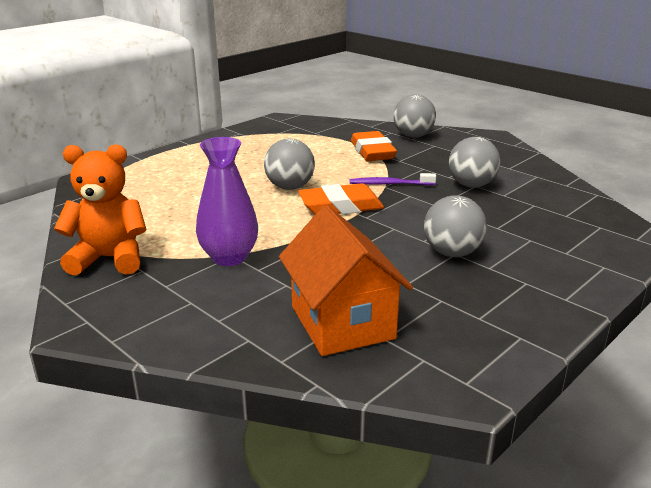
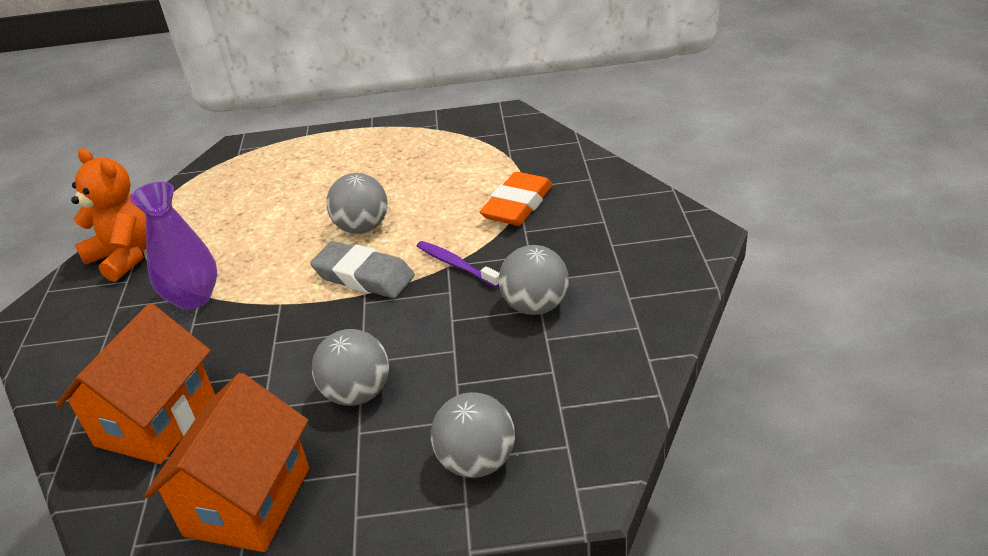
camera: 45 degrees right, 10 degrees up
orange eraser [298,183,384,214] -> grey eraser [310,241,415,298]
grey ball [393,94,436,137] -> grey ball moved to [431,392,515,478]
none -> orange house [144,373,309,552]

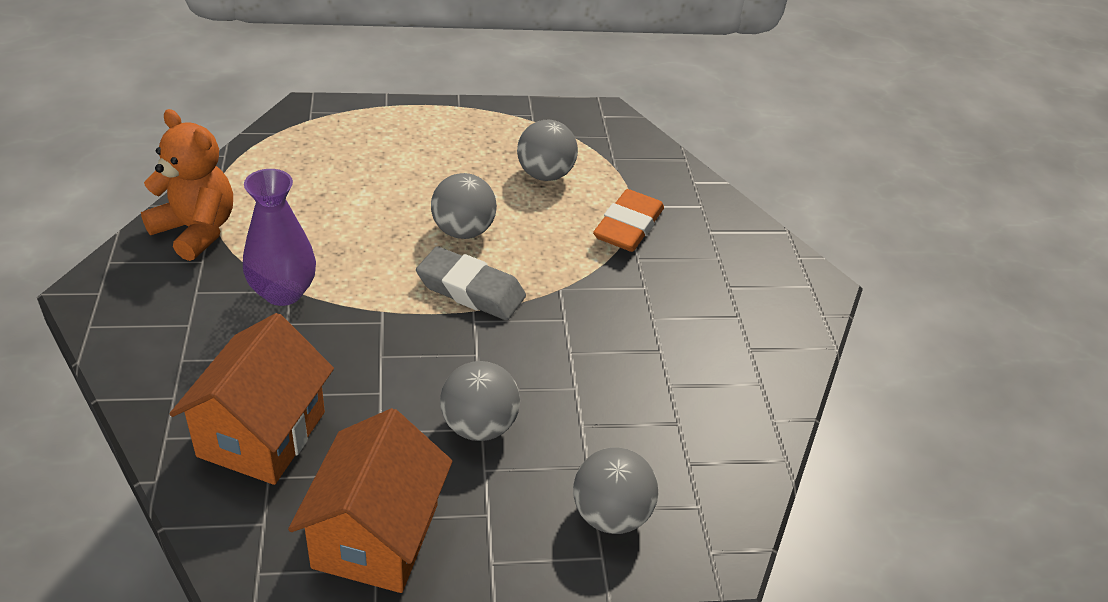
camera: 10 degrees left, 5 degrees up
purple toothbrush [417,241,499,288] -> none
grey ball [499,245,569,315] -> grey ball moved to [517,120,578,181]

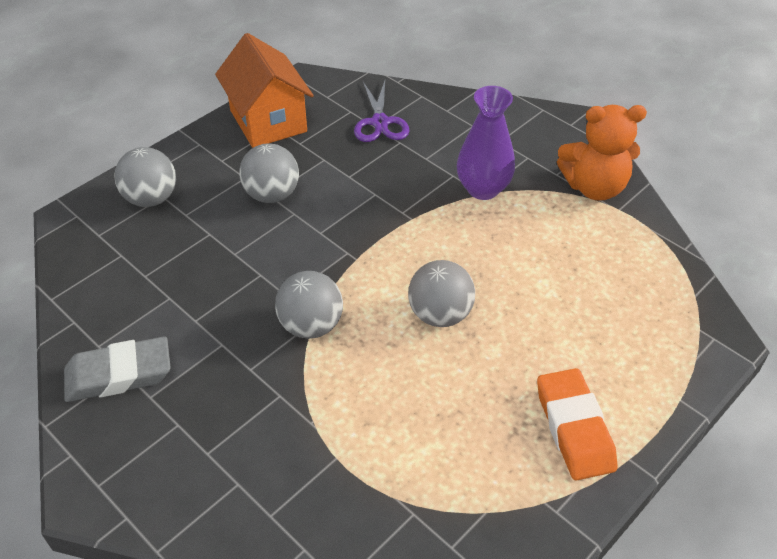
camera: 145 degrees right, 5 degrees up
orange house [169,313,334,485] -> purple scissors [354,81,410,142]
grey eraser [416,246,526,320] -> grey eraser moved to [64,336,171,402]
grey ball [517,120,578,181] -> grey ball moved to [275,271,343,339]
orange eraser [593,189,664,252] -> orange eraser moved to [537,368,618,480]

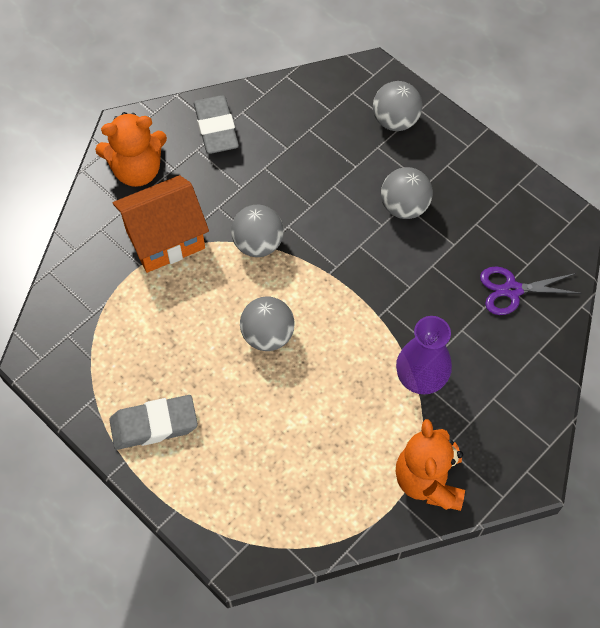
camera: 90 degrees right, 15 degrees up
orange house [215,33,314,148] -> orange house moved to [113,175,209,273]
orange eraser [537,368,618,480] -> grey eraser [109,395,198,450]
none -> orange teddy bear [95,112,167,187]

